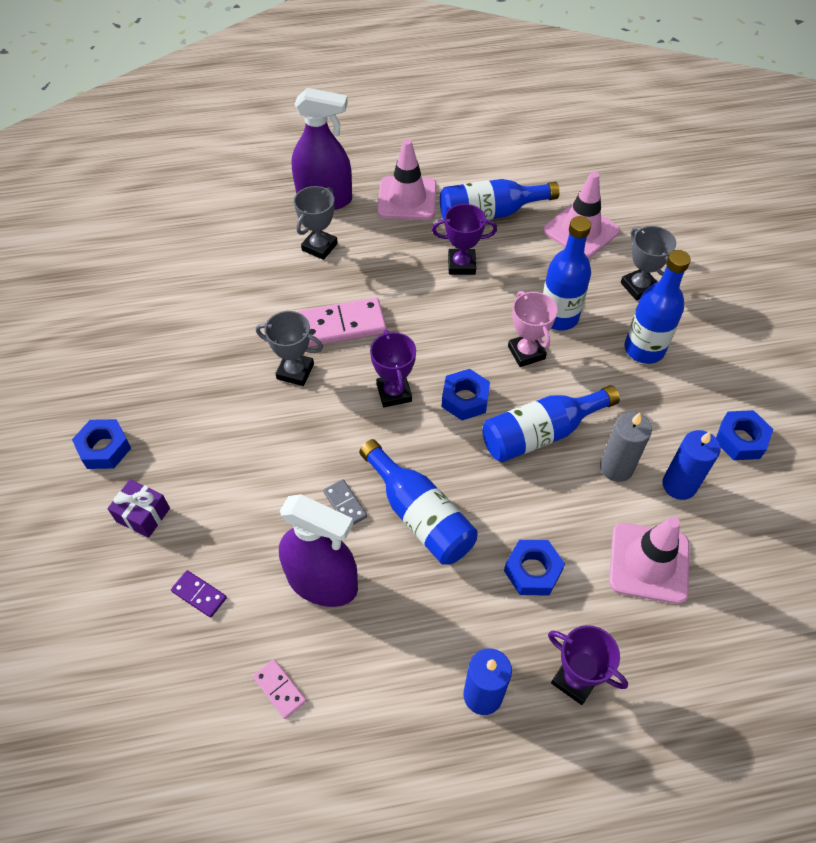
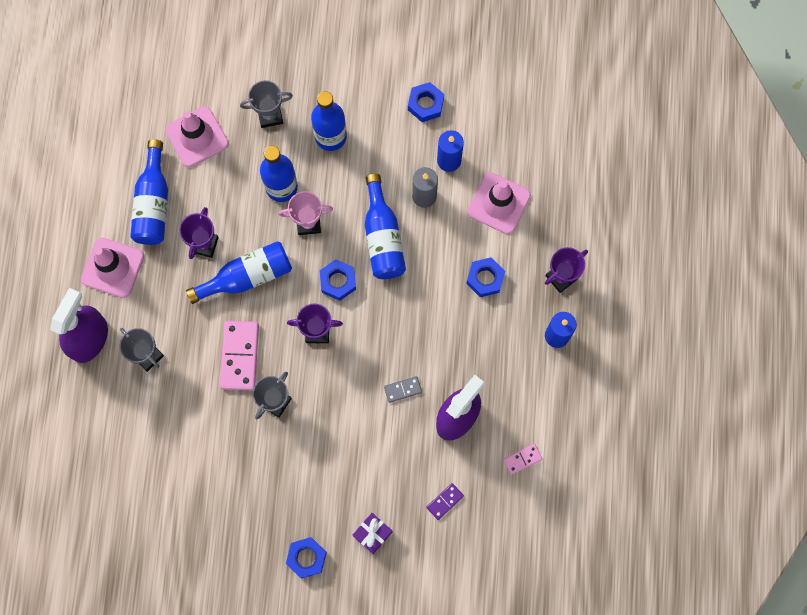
camera: 75 degrees left, 20 degrees up
blue bottle [359,439,478,564] -> blue bottle moved to [186,241,292,304]

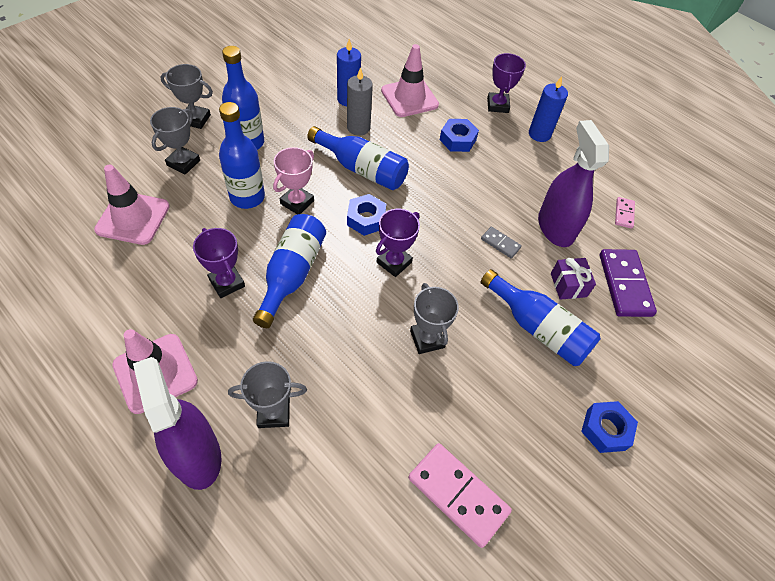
camera: 55 degrees left, 20 degrees down
blue bottle [130,139,168,245] -> blue bottle moved to [480,269,601,366]
pink domino [220,321,259,390] -> pink domino moved to [408,443,512,548]
purple gift [353,513,392,554] -> purple gift moved to [551,258,596,300]
grey domino [384,376,422,403] -> grey domino turned 75 degrees counterclockwise [481,227,522,258]
blue nut [408,82,444,122] -> none
purple domino [426,483,464,520] -> purple domino [600,249,657,317], size x1.97
none -> grey trophy [160,64,213,129]

